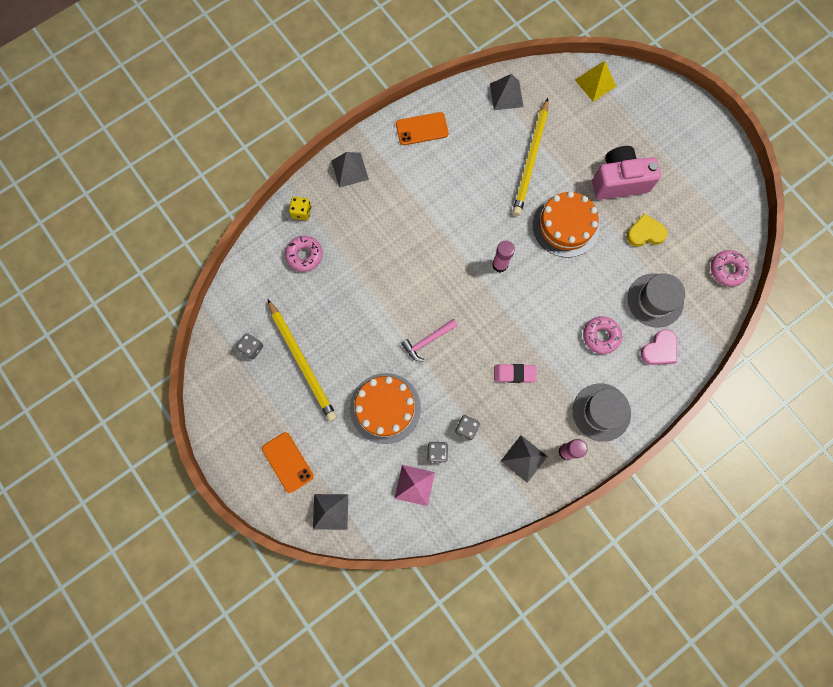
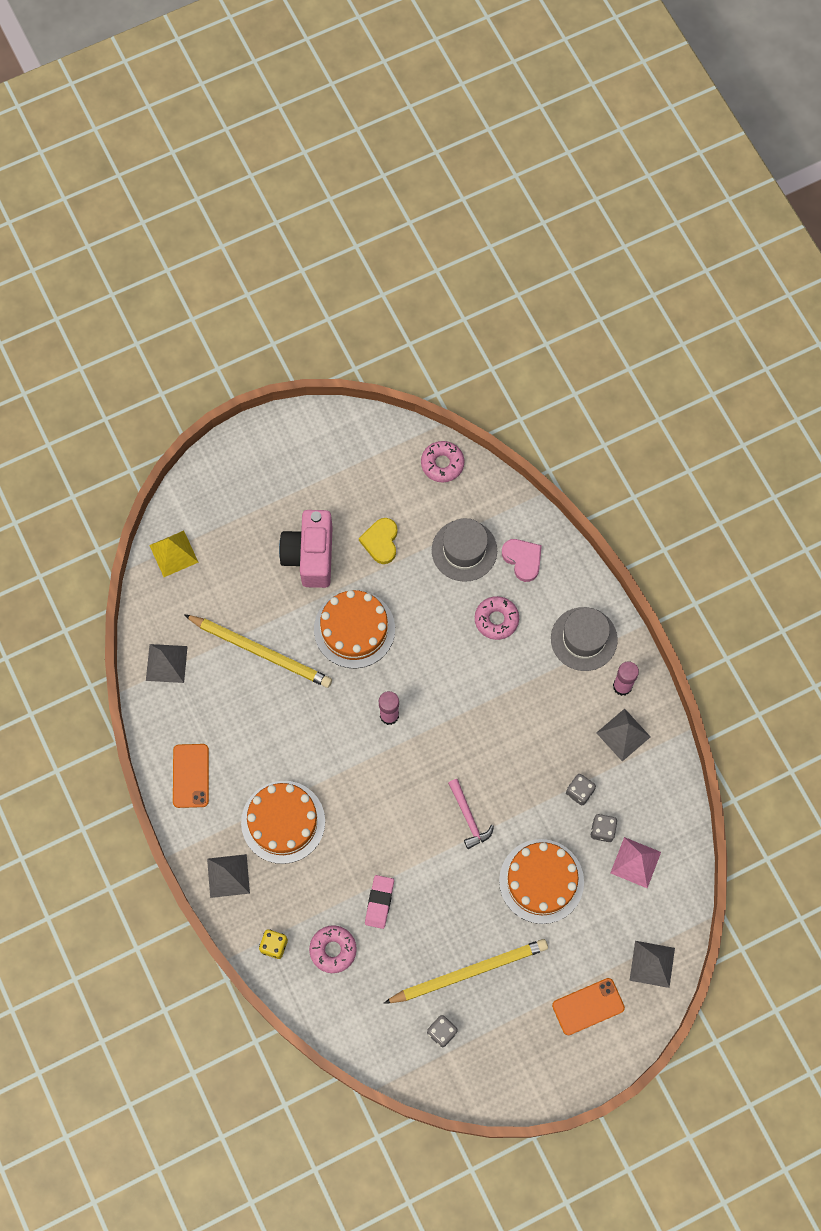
camera: 80 degrees left, 5 degrees down
pink eraser [494,364,537,383] -> pink eraser moved to [365,875,394,929]
none -> orange cake [241,781,325,864]

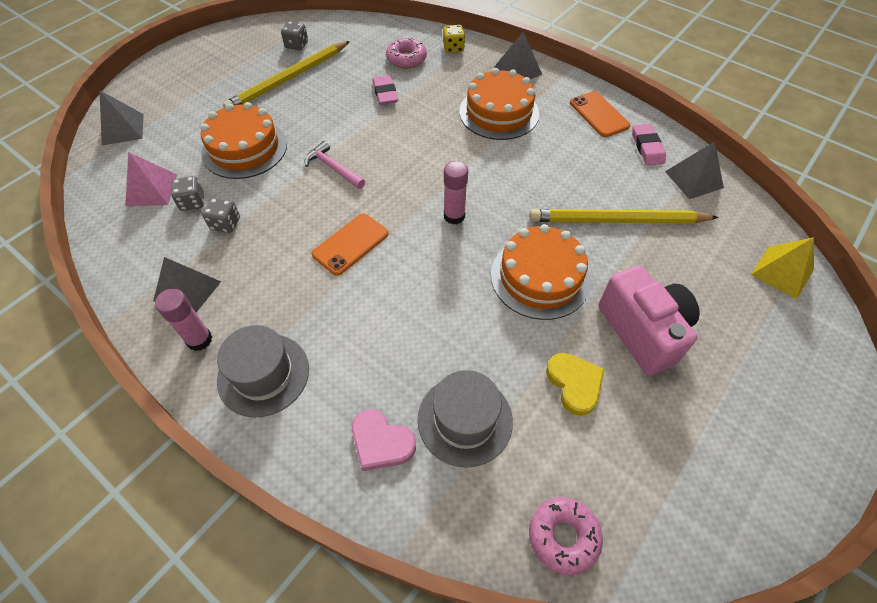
camera: 155 degrees right, 15 degrees down
pink donut [475,596,519,640] -> none
orange phone [552,978,625,1035] -> orange phone moved to [312,213,388,276]
none -> pink eraser [632,124,666,165]

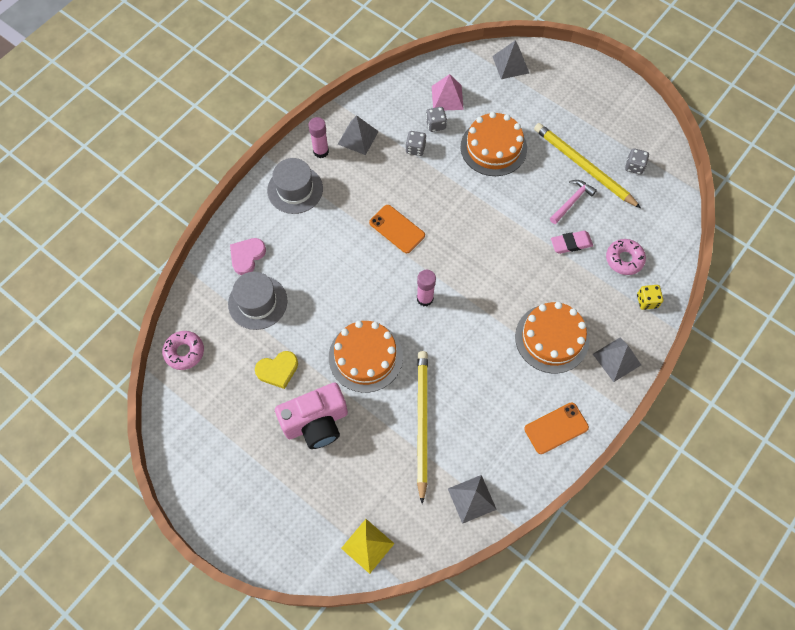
camera: 90 degrees right, 10 degrees up
pink hammer [305,141,365,189] -> pink hammer moved to [550,180,597,224]
pink eraser [632,124,666,165] -> none

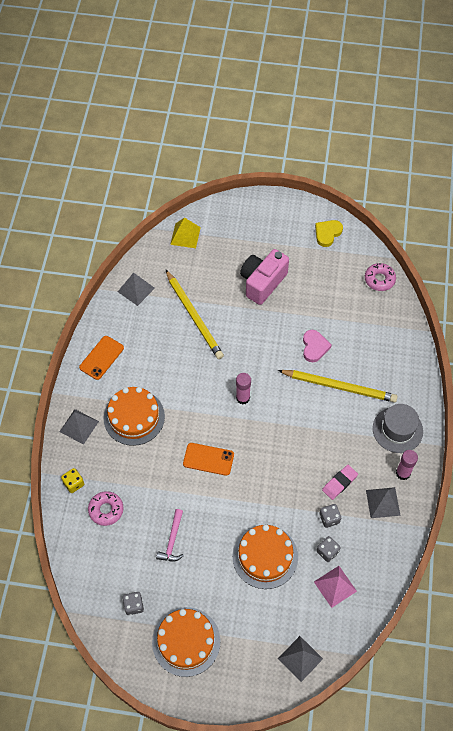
camera: 150 degrees right, 5 degrees down
grey hat [228,272,287,330] -> none
pink heart [230,238,266,275] -> pink heart moved to [303,330,332,362]
yellow heart [255,351,298,389] -> yellow heart moved to [315,220,343,247]
orange cake [329,321,403,393] -> orange cake moved to [152,607,220,677]
orange phone [369,205,425,253] -> orange phone moved to [183,443,234,476]
yellow pencil [534,123,641,208] -> yellow pencil moved to [278,370,398,402]
pink eraser [551,231,593,254] -> pink eraser moved to [322,465,358,500]

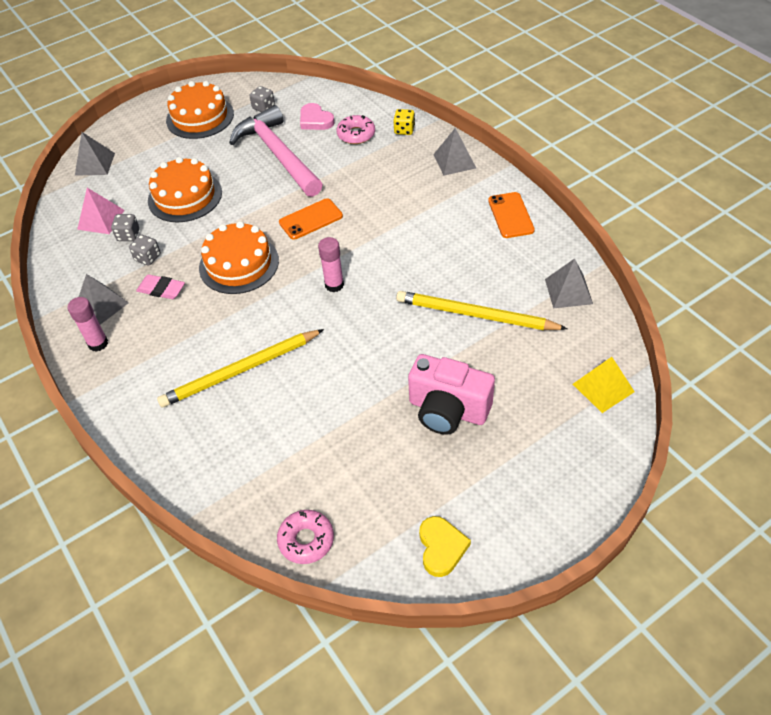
camera: 140 degrees right, 10 degrees down
orange cake [103,387,165,446] -> orange cake moved to [199,221,279,294]
pink hammer [156,509,184,561] -> pink hammer [229,105,323,197], size x2.22
pink camera [240,249,289,305] -> pink camera turned 120 degrees clockwise [408,354,495,435]
pink heart [303,330,332,362] -> pink heart moved to [300,103,335,130]
pink eraser [322,465,358,500] -> pink eraser turned 75 degrees counterclockwise [136,274,185,299]
grey hat [373,404,423,453] -> none

